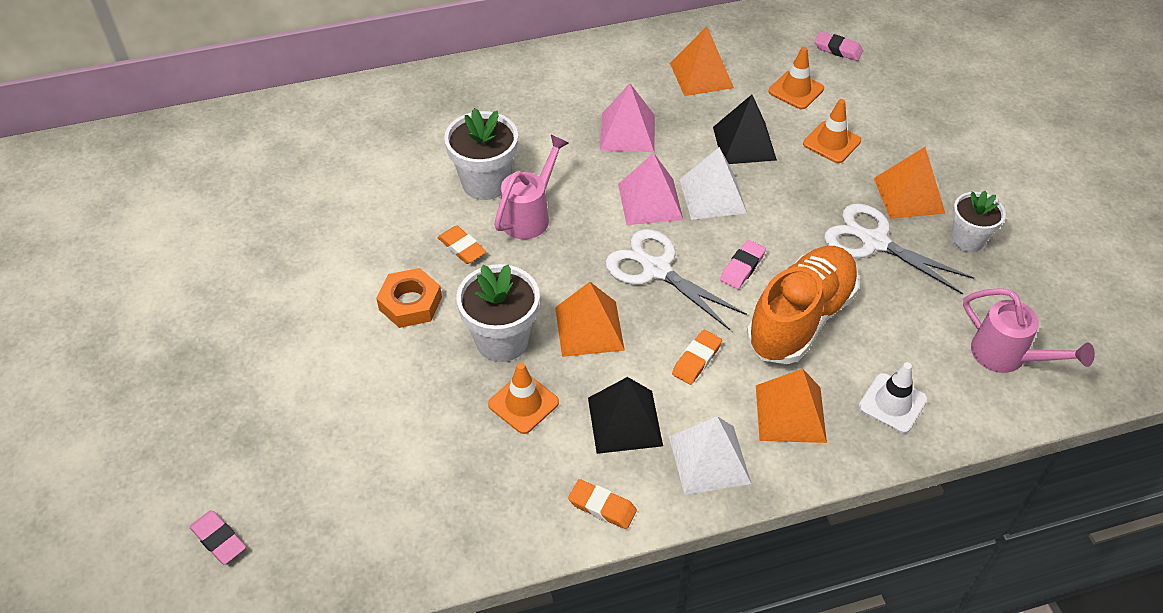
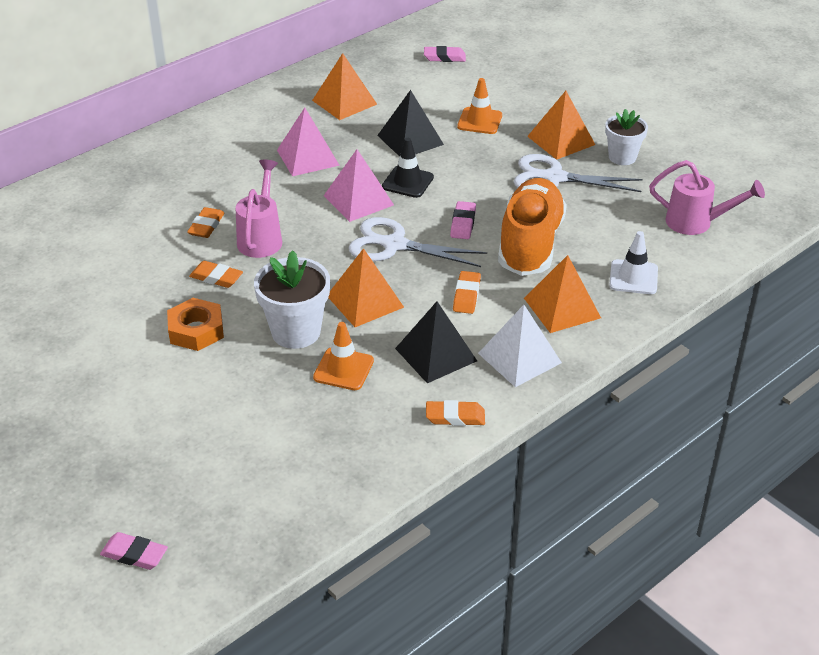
camera: 25 degrees left, 10 degrees down
white flower pot [444,108,518,200] -> orange eraser [187,207,225,238]
white pyramid [679,147,747,220] -> black traffic cone [382,138,434,198]
orange traffic cone [768,47,824,109] -> none

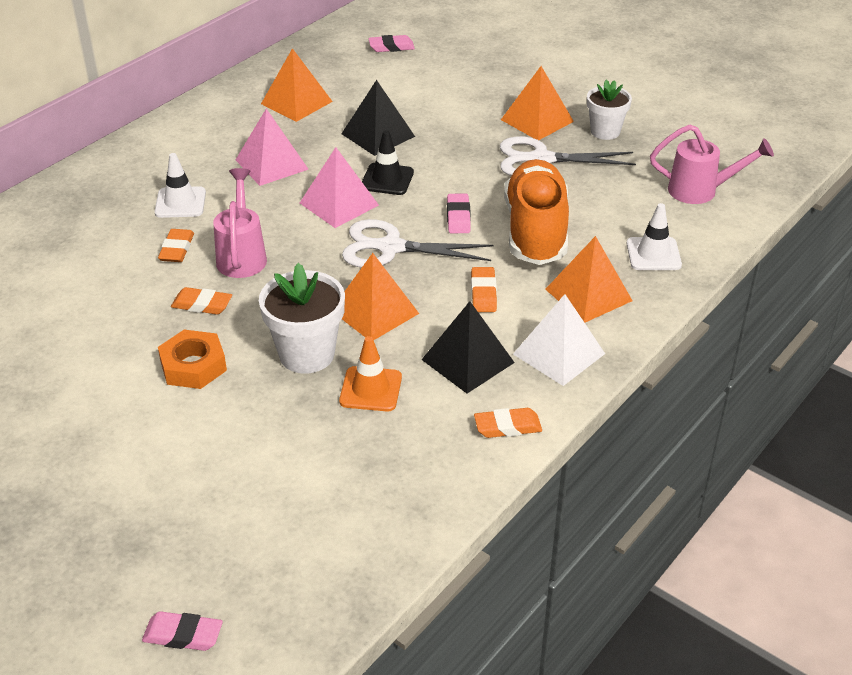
camera: 10 degrees left, 0 degrees up
orange traffic cone [457,78,502,134] -> none
none -> white traffic cone [154,153,206,218]

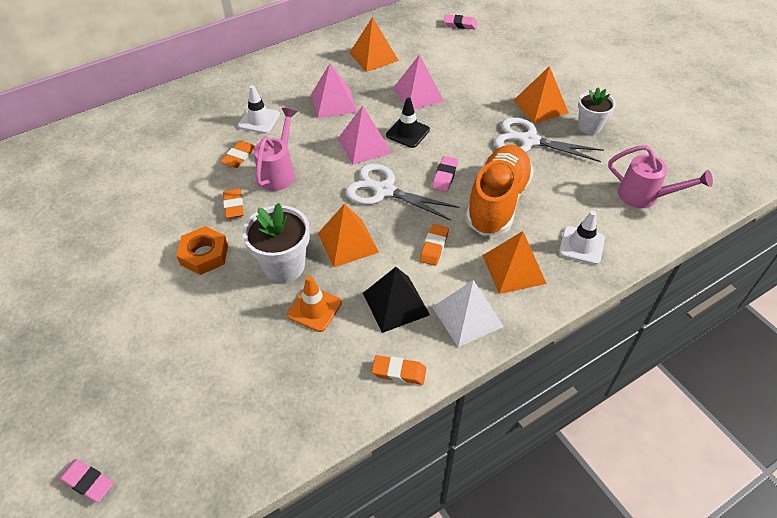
camera: 20 degrees right, 10 degrees up
orange eraser [171,287,232,315] -> orange eraser turned 45 degrees clockwise [223,188,244,219]
black pyramid [342,80,415,156] -> pink pyramid [393,54,444,109]

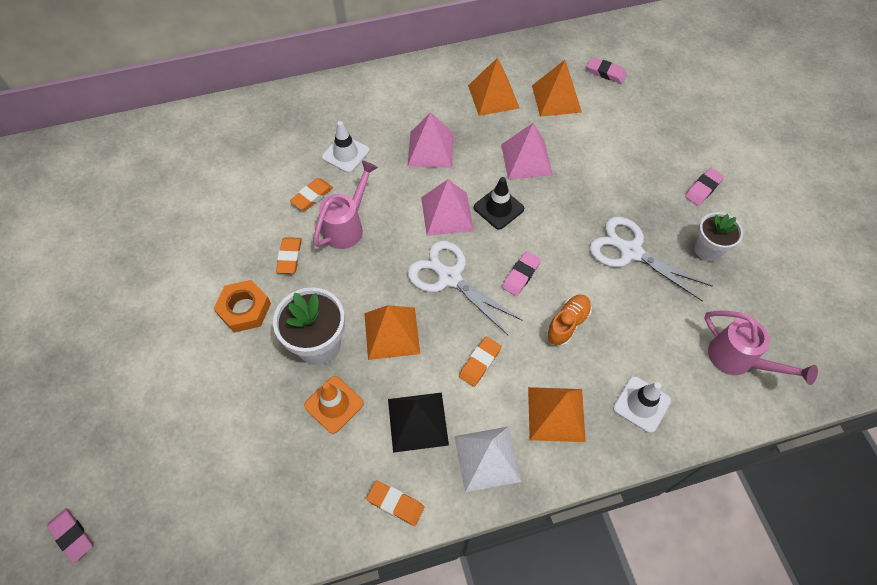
camera: 15 degrees right, 10 degrees up
orange shoe [466,145,534,236] -> orange shoe [546,295,592,346], size x0.48
orange pyramid [514,66,569,124] -> orange pyramid moved to [532,60,582,117]
none -> pink eraser [685,168,724,206]

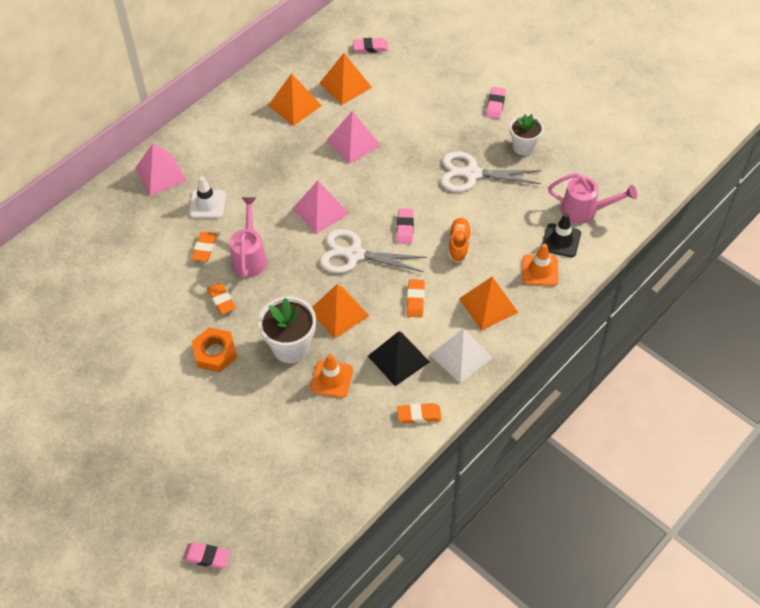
camera: 30 degrees left, 5 degrees down
pink pyramid [408,112,454,168] -> pink pyramid moved to [135,143,187,196]
black traffic cone [474,177,524,230] -> black traffic cone moved to [542,213,581,257]
white traffic cone [613,376,671,433] -> orange traffic cone [522,244,558,286]

